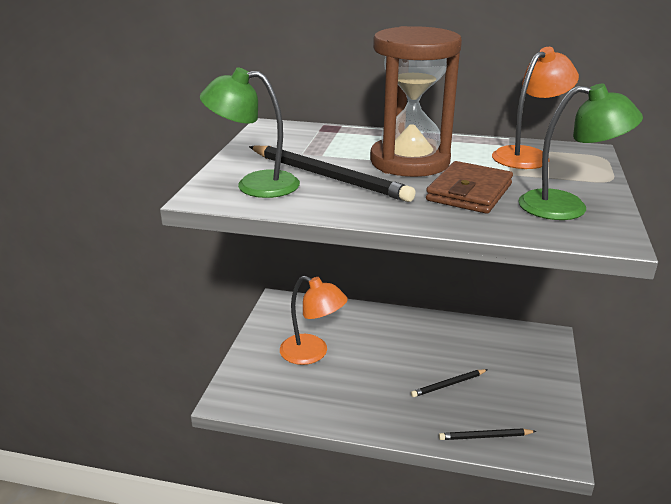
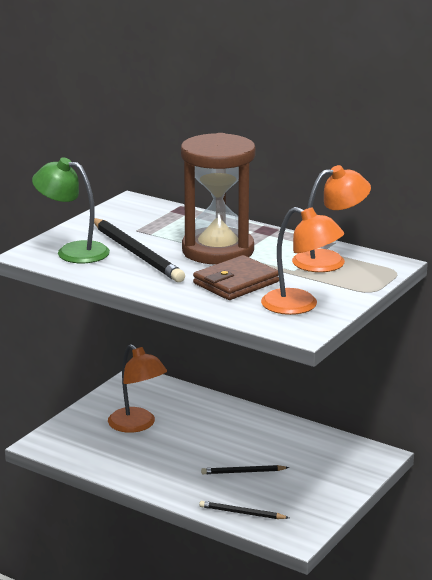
camera: 20 degrees right, 5 degrees down
green lamp [518,83,643,220] -> orange lamp [261,207,344,315]

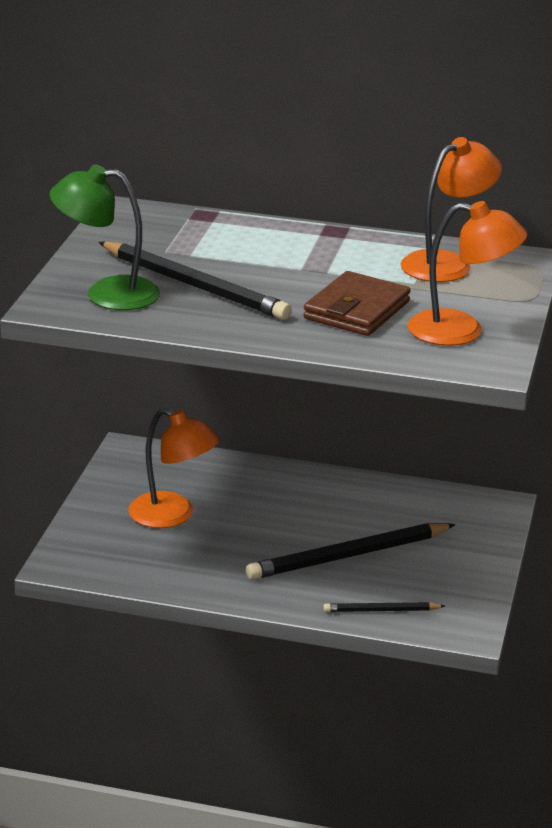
camera: 20 degrees left, 5 degrees up
brown hourglass [181,133,256,265] -> none
black pencil [201,465,289,474] -> black pencil [246,523,456,580], size x1.96

